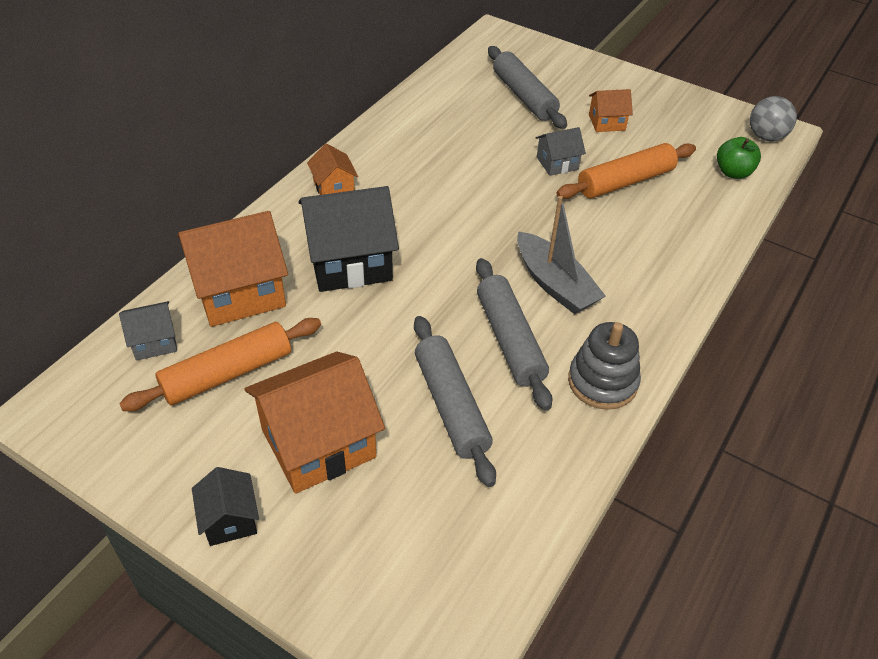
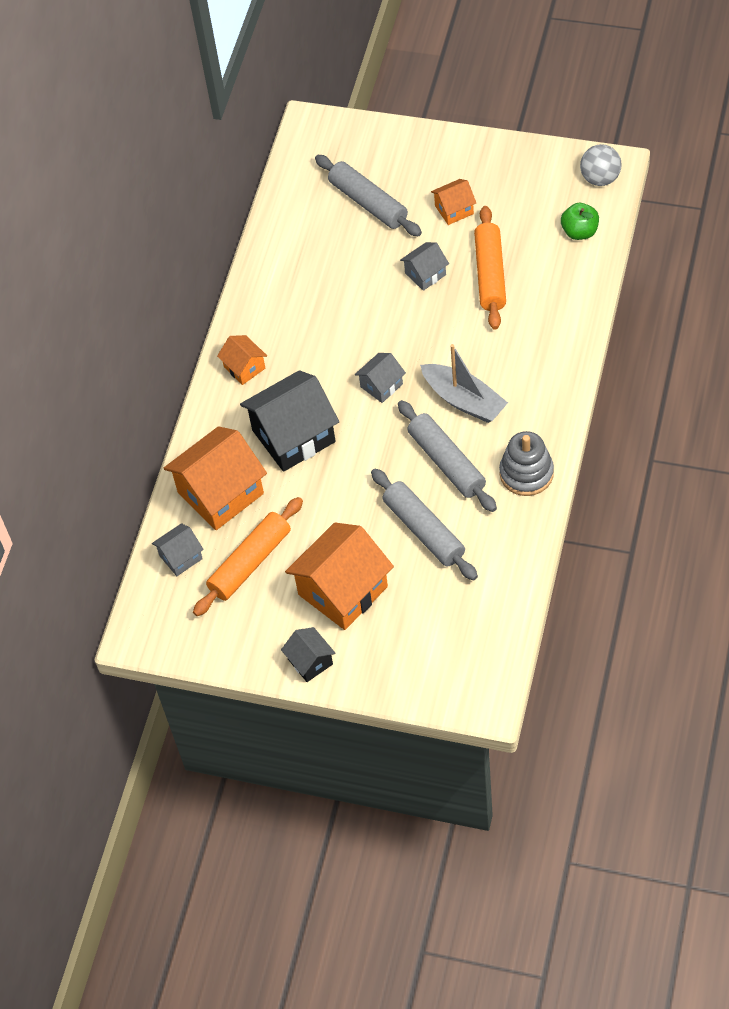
camera: 10 degrees left, 10 degrees up
orange rolling pin [557,143,696,199] -> orange rolling pin turned 45 degrees counterclockwise [474,206,506,330]
none -> grey house [355,353,406,403]

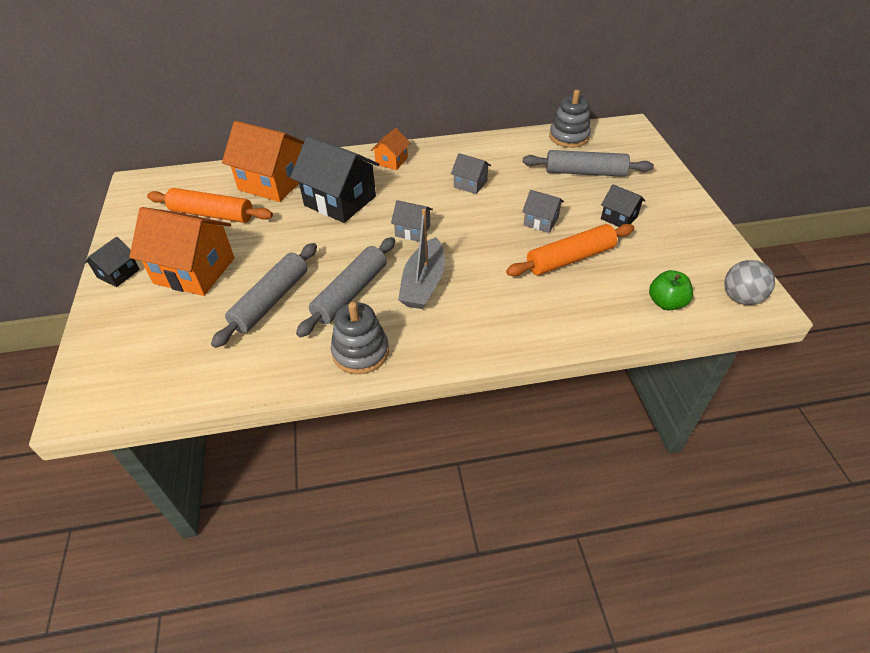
camera: 60 degrees right, 10 degrees down
grey house [152,523,204,576] -> grey house moved to [451,153,491,194]
grey rolling pin [315,155,422,236] -> grey rolling pin turned 75 degrees clockwise [522,150,654,177]
orange house [431,179,476,225] -> black house [601,184,646,227]
none -> grey stacking toy [549,90,591,148]

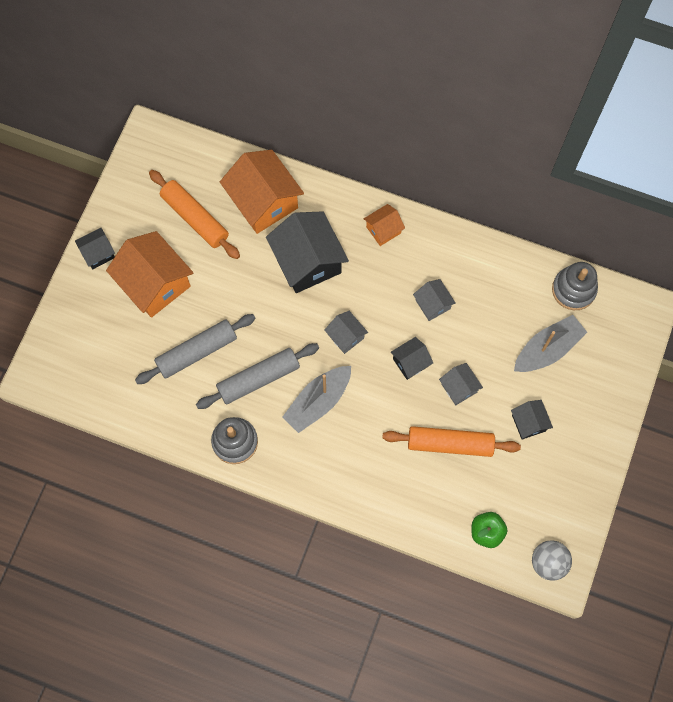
camera: 30 degrees right, 25 degrees up
grey rolling pin [522,150,654,177] -> grey boat [514,315,587,372]
none -> black house [390,337,433,380]

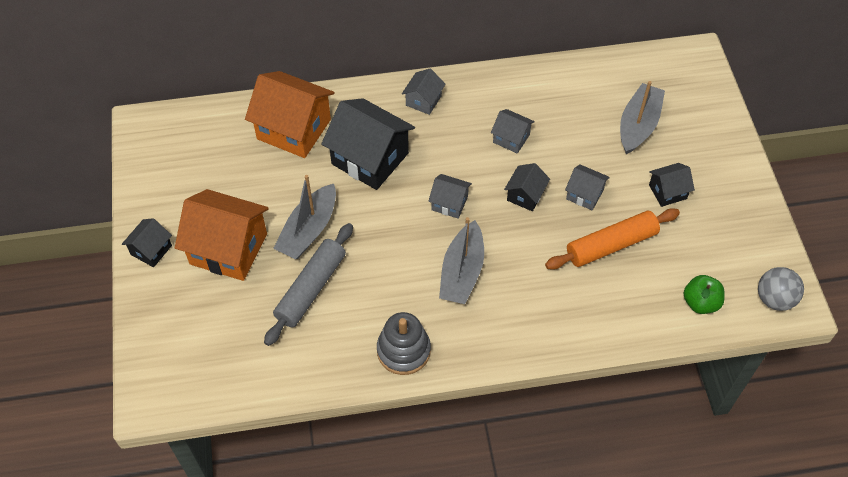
camera: 30 degrees left, 15 degrees down
orange rolling pin [149,170,240,259] -> none
grey rolling pin [196,343,319,409] -> none
orange house [364,204,405,246] -> grey house [402,68,445,115]
black house [511,400,553,440] -> black house turned 60 degrees counterclockwise [649,163,695,207]
grey stacking toy [552,262,598,310] -> none
none -> grey boat [273,175,336,259]

